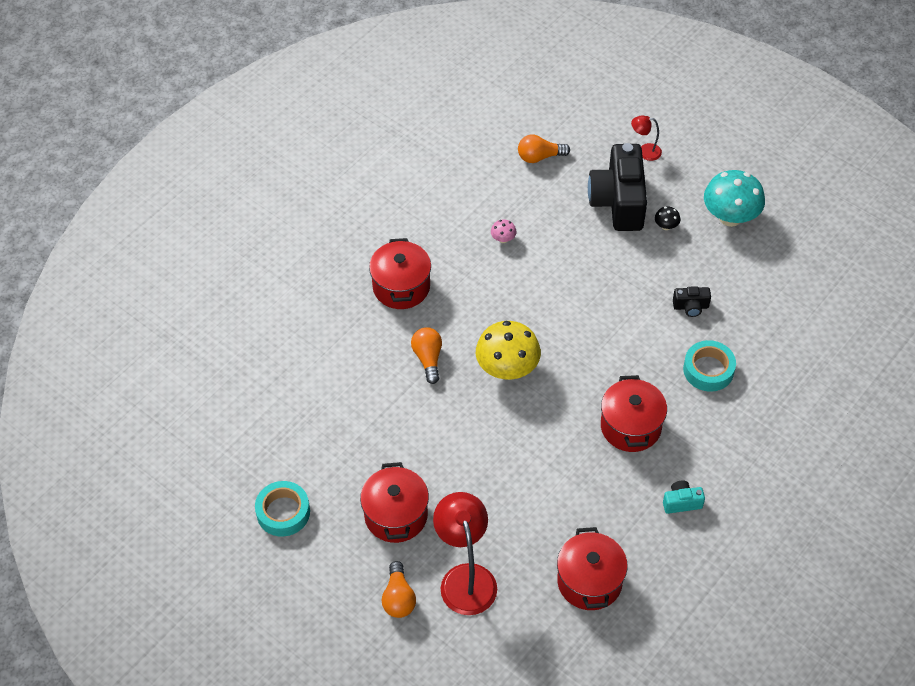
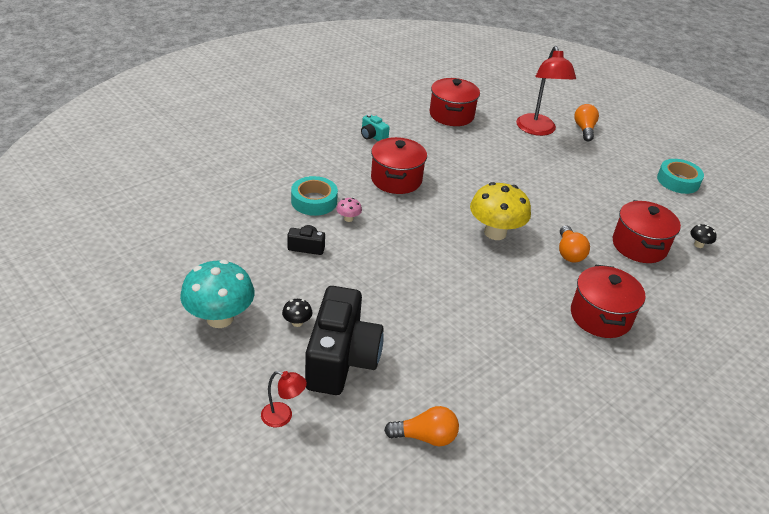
camera: 175 degrees left, 15 degrees down
red pot [360,462,429,543] -> red pot moved to [613,200,681,263]
pink mushroom [491,219,516,243] -> pink mushroom moved to [337,198,362,222]
turquoise camera [663,481,705,514] -> turquoise camera turned 45 degrees clockwise [361,114,390,141]
none -> black mushroom [690,224,717,248]

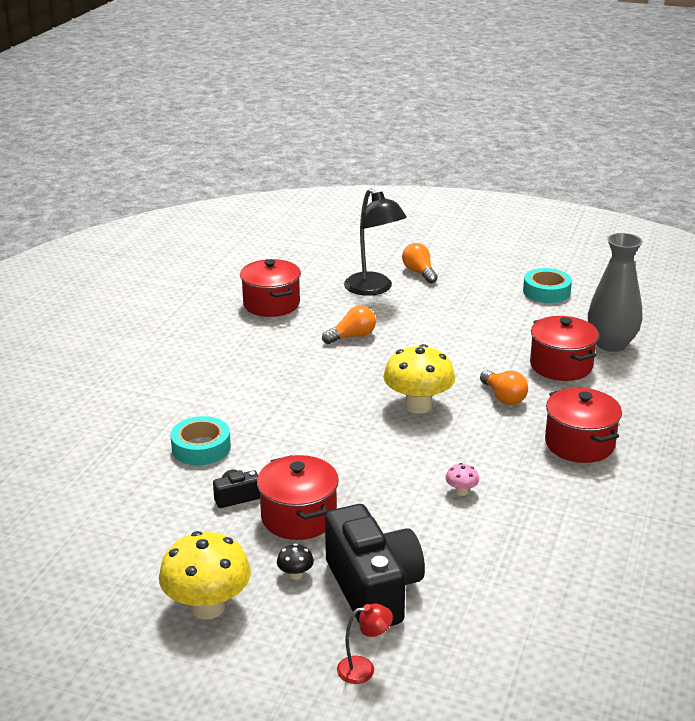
camera: 25 degrees left, 10 degrees down
turquoise mushroom [180,260,255,328] -> yellow mushroom [159,531,251,620]
pink mushroom [337,198,362,222] -> pink mushroom moved to [446,463,479,496]
turquoise camera [361,114,390,141] -> none
red pot [371,137,427,194] -> red pot moved to [257,455,339,540]
orange light bulb [384,406,459,446] -> orange light bulb moved to [322,306,376,344]
red lamp [516,46,576,136] -> black lamp [344,188,407,296]
black mushroom [690,224,717,248] -> grey vase [588,233,643,352]

